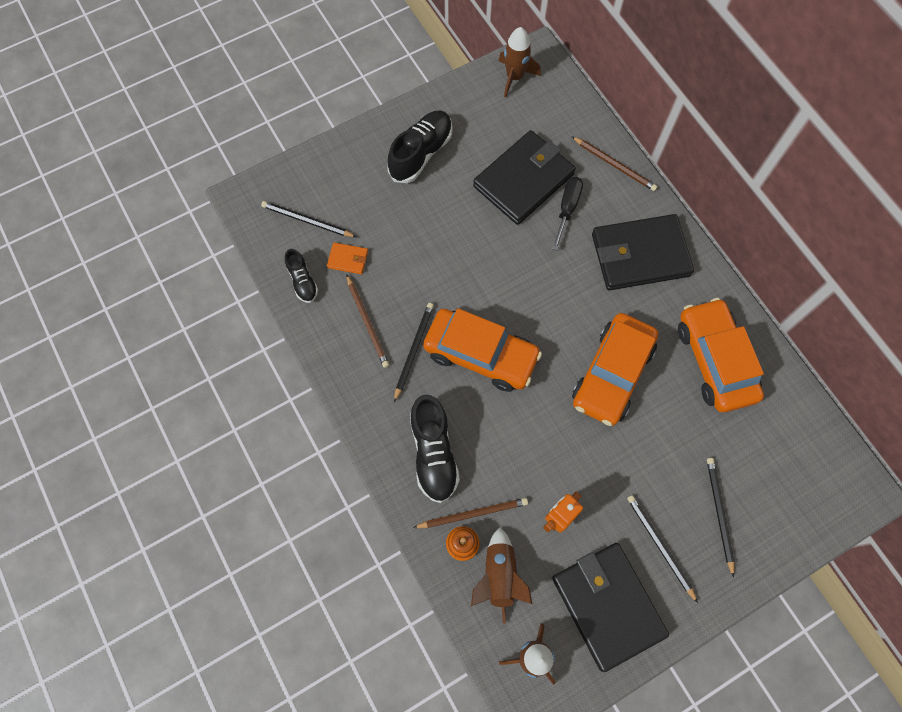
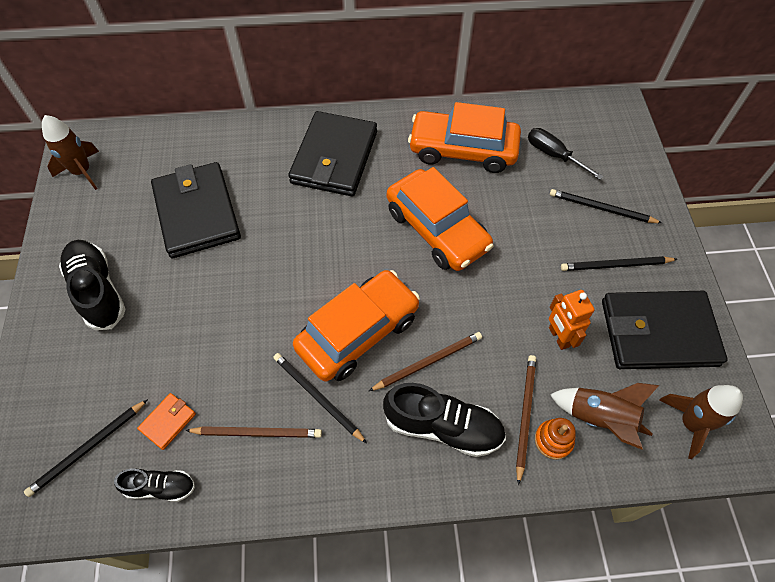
camera: 65 degrees left, 10 degrees down
black screwdriver [552,177,583,250] -> black screwdriver moved to [528,128,604,180]
brown pencil [571,136,658,191] -> brown pencil moved to [369,332,482,391]

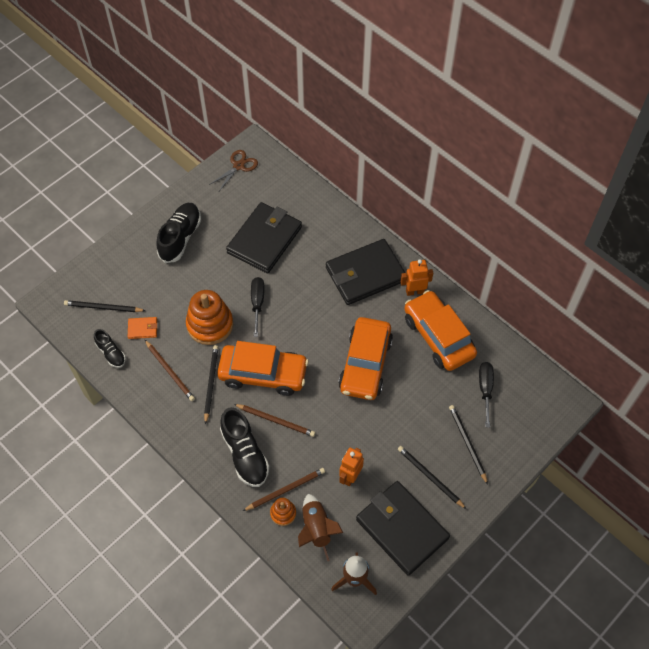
camera: 50 degrees right, 0 degrees up
brown rocket [42,115,99,190] -> brown scissors [209,150,258,191]
none -> orange stacking toy [186,290,233,345]
none -> black screwdriver [251,277,265,337]
none -> orange robot [401,259,433,296]

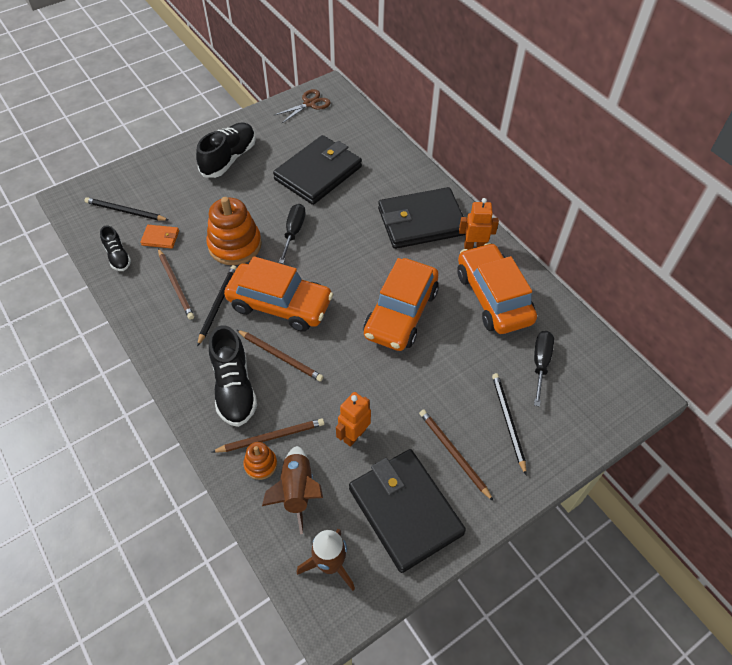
camera: 10 degrees right, 5 degrees down
black pencil [398,446,466,509] -> brown pencil [419,410,493,501]

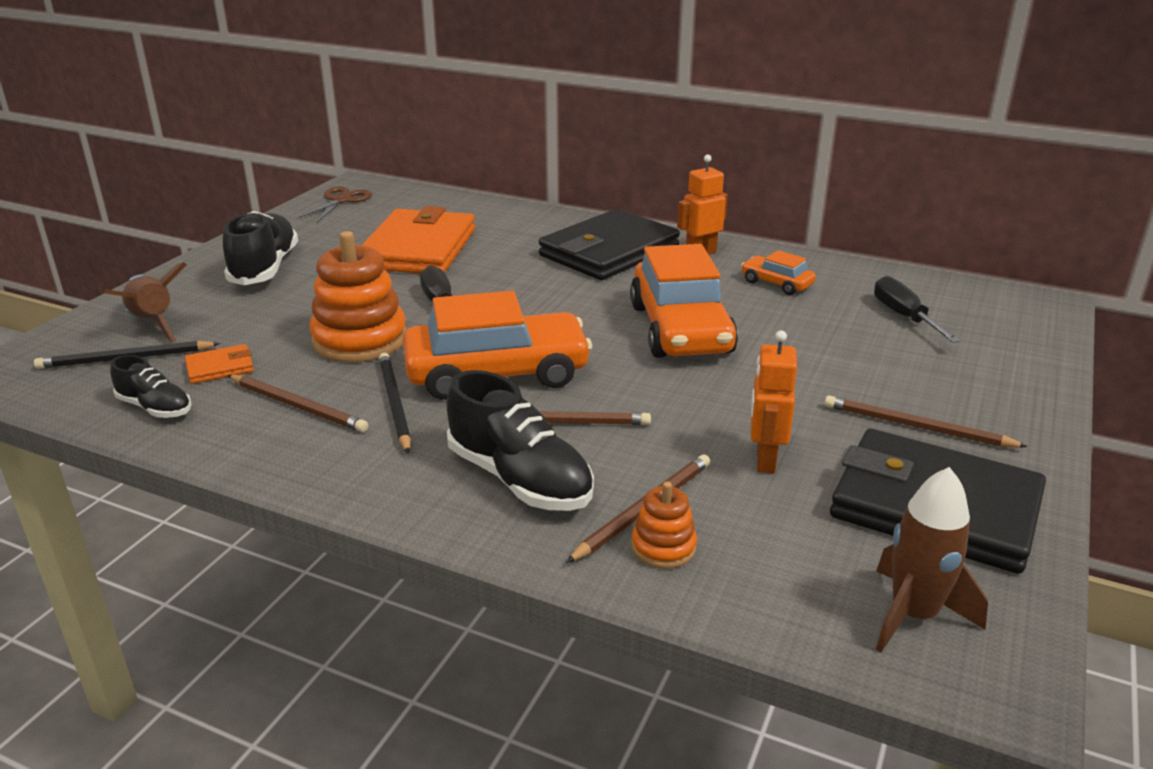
camera: 30 degrees left, 25 degrees down
brown rocket [262,446,323,534] -> brown rocket moved to [105,262,187,342]
black wallet [273,135,362,205] -> orange wallet [362,206,475,273]
orange car [457,243,537,334] -> orange car [741,250,816,295], size x0.47
black pencil [492,373,527,475] -> none

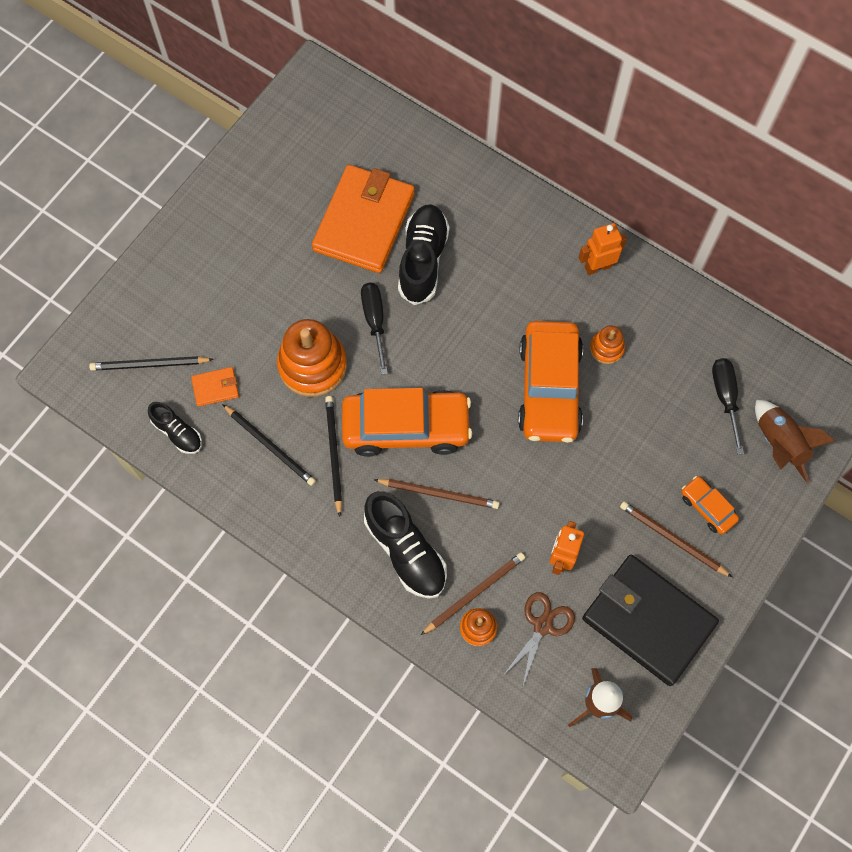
camera: 10 degrees right, 40 degrees up
brown rocket [105,262,187,342] -> brown rocket moved to [755,400,836,483]
black shoe [223,211,298,285] -> black shoe moved to [398,204,450,305]
brown pencil [228,375,368,432] -> black pencil [222,404,316,486]
brown scissors [297,186,372,222] -> brown scissors moved to [502,592,575,688]
black wallet [539,209,680,280] -> none
orange car [741,250,816,295] -> orange car moved to [681,476,739,534]
none -> orange stacking toy [590,325,625,364]

